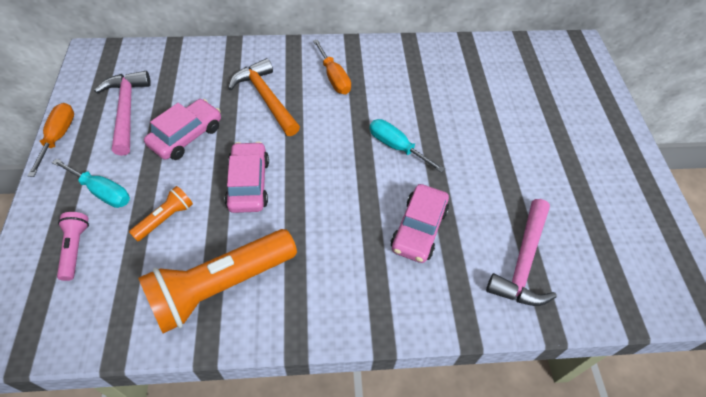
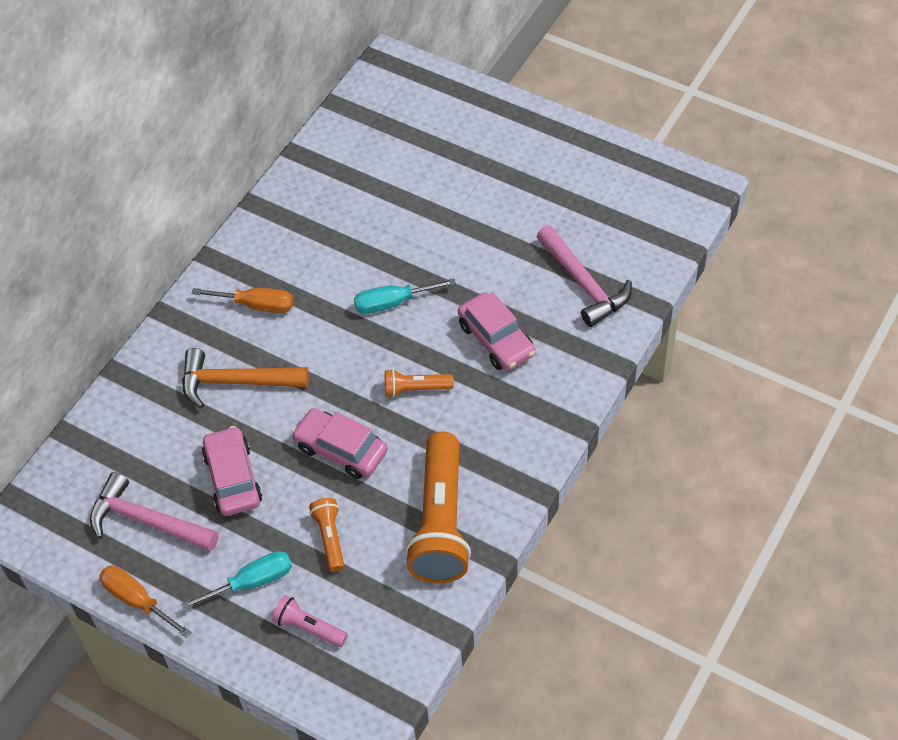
camera: 50 degrees left, 0 degrees up
none -> orange flashlight [385,369,454,398]

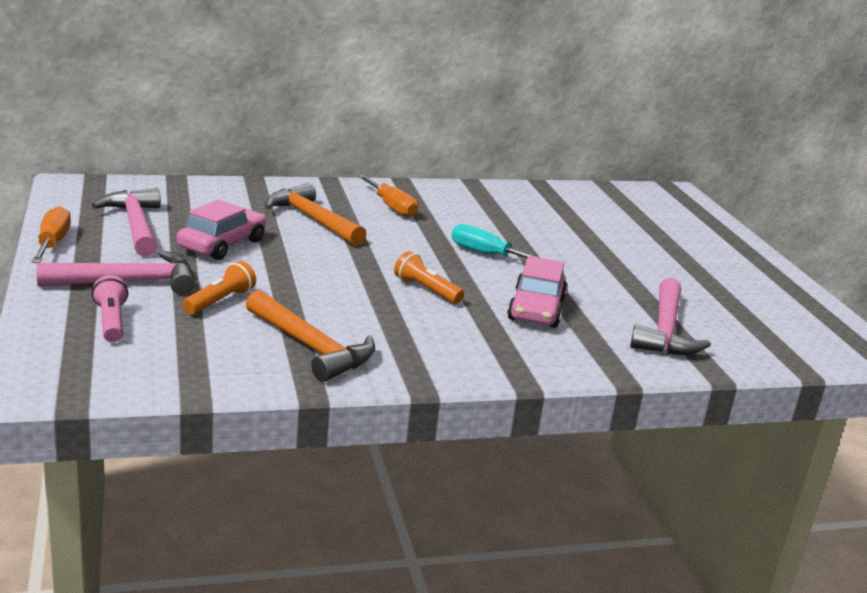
camera: 40 degrees right, 30 degrees down
turquoise screwdriver [181,551,292,610] -> pink hammer [36,251,195,295]
pink car [292,408,388,479] -> none
orange flashlight [405,432,471,583] -> orange hammer [246,290,375,382]

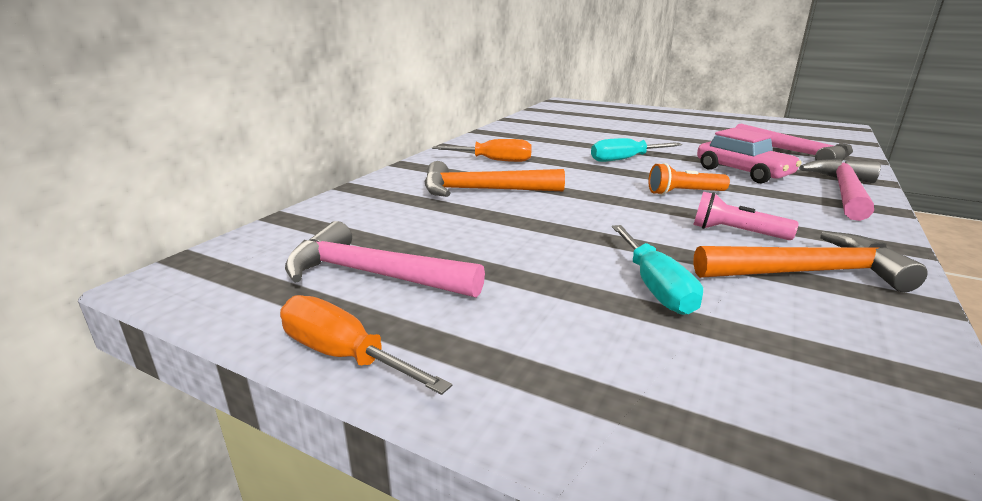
camera: 45 degrees left, 0 degrees up
pink hammer [36,251,195,295] -> pink hammer moved to [799,159,881,221]
pink flashlight [92,275,128,342] -> pink flashlight moved to [693,192,799,240]
pink car [177,200,266,260] -> none
orange flashlight [183,261,256,315] -> turquoise screwdriver [612,225,703,315]

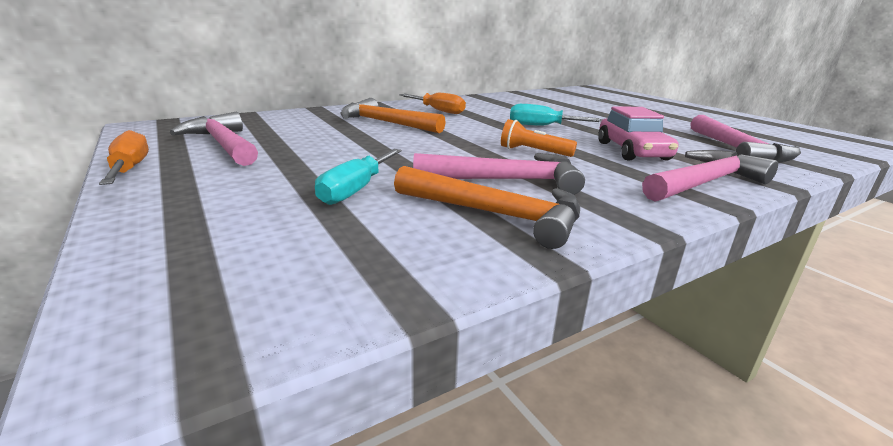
camera: 30 degrees right, 0 degrees up
pink flashlight [693,192,799,240] -> pink hammer [413,153,585,195]

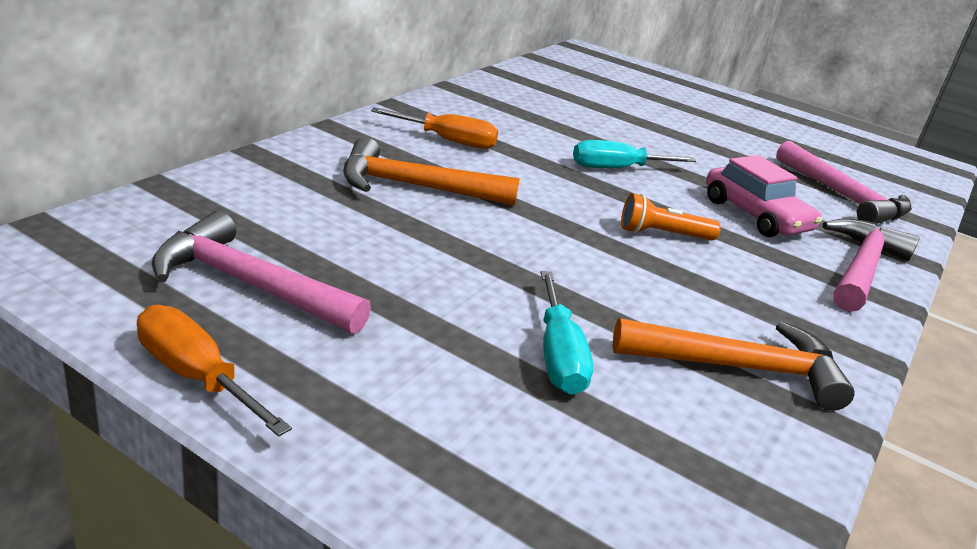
camera: 30 degrees left, 5 degrees up
pink hammer [413,153,585,195] -> none

